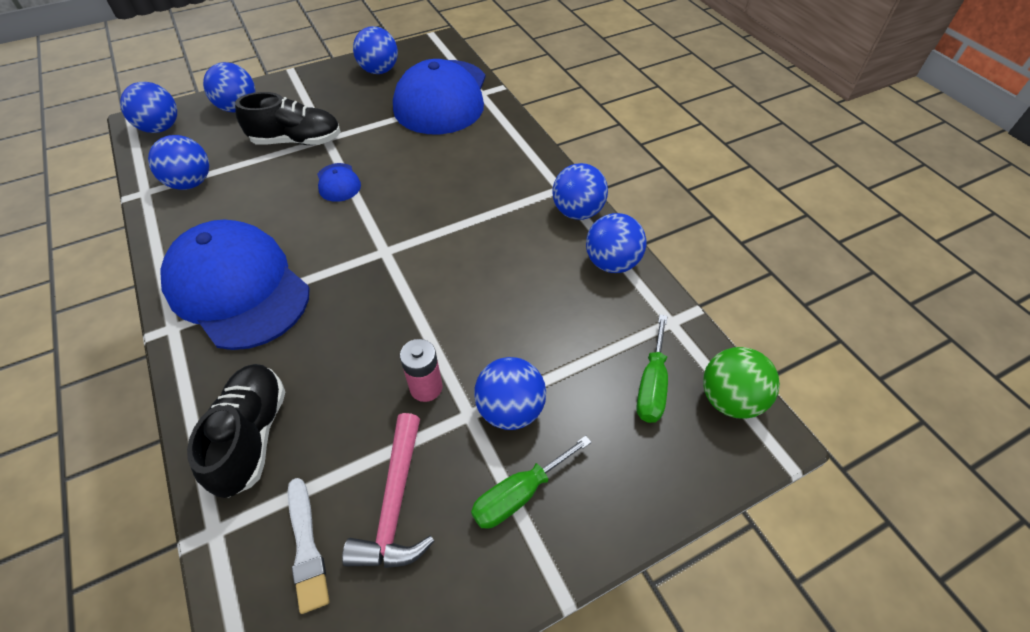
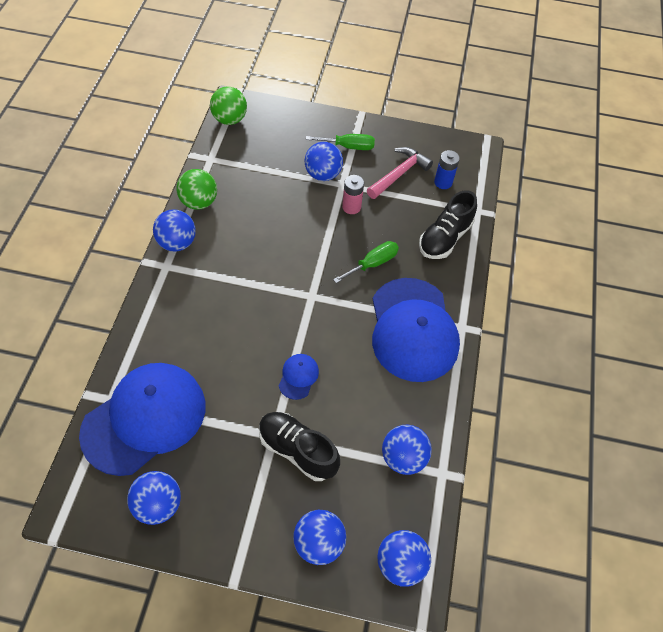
camera: 145 degrees left, 5 degrees up
white brush [288,478,329,614] -> blue battery [434,150,460,189]
blue ball [586,213,647,273] -> green ball [176,169,217,210]
green screwdriver [636,315,668,423] -> green screwdriver moved to [333,241,399,283]

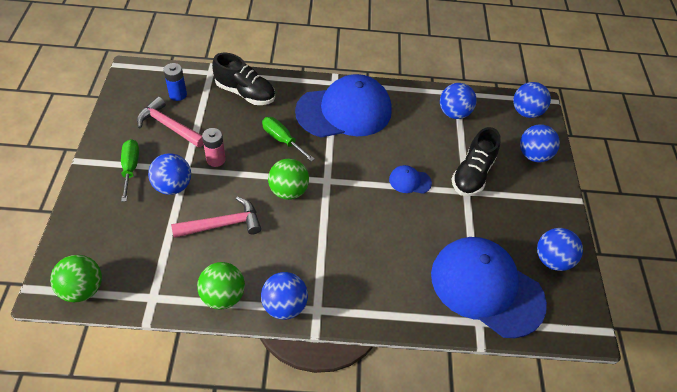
camera: 100 degrees left, 5 degrees down
none -> pink hammer [171,197,261,238]
none -> green ball [268,159,309,200]

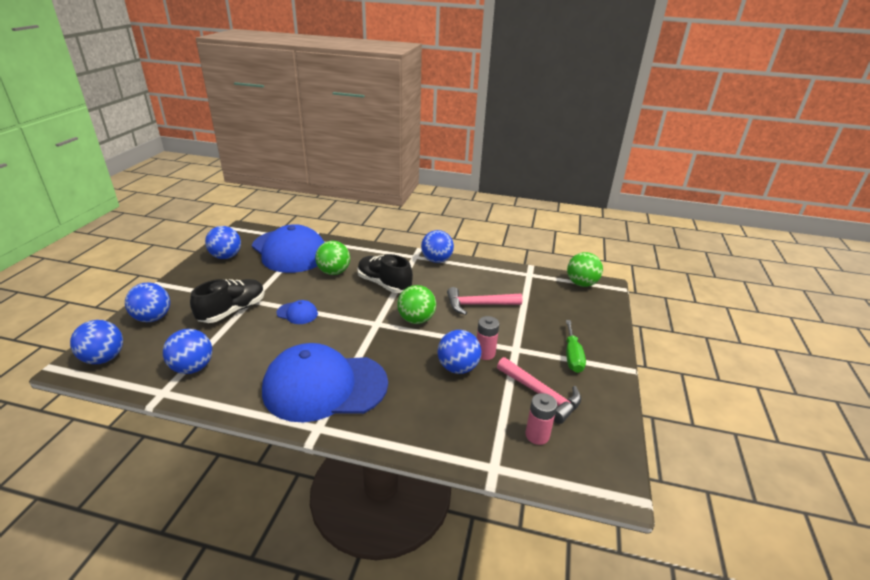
camera: 165 degrees left, 20 degrees down
blue ball [148,153,191,195] -> blue ball moved to [438,330,481,374]
blue battery [163,63,187,101] -> pink battery [526,393,557,445]
green ball [197,262,245,310] -> green ball moved to [315,241,350,275]
black shoe [212,53,275,105] -> black shoe moved to [357,254,413,293]
green screwdriver [262,117,315,162] -> none

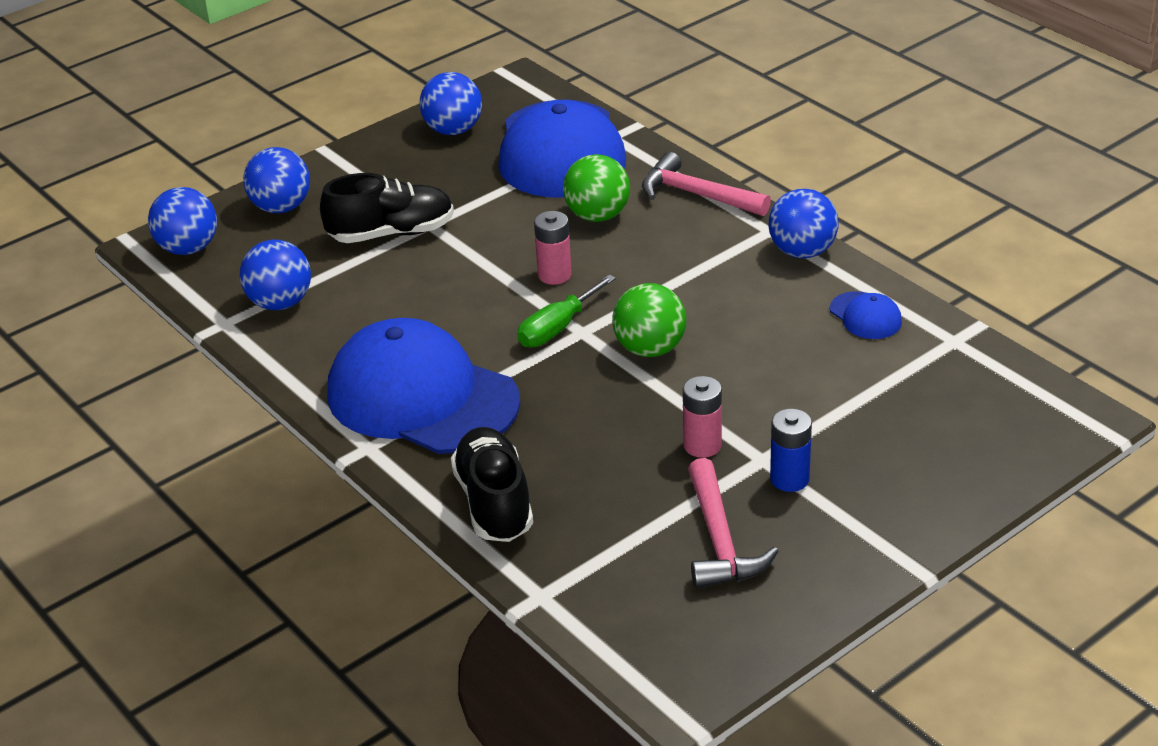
camera: 40 degrees right, 5 degrees up
blue cap [276,300,318,324] -> blue cap moved to [830,291,902,339]
black shoe [357,254,413,293] -> black shoe moved to [451,427,533,542]
blue ball [438,330,481,374] -> none
pink hammer [447,287,522,315] -> pink hammer moved to [642,152,771,216]
pink battery [526,393,557,445] -> pink battery moved to [534,211,572,285]
green screwdriver [566,320,586,373] -> green screwdriver moved to [517,275,616,347]
green ball [567,252,603,287] -> none
none -> blue battery [770,409,812,492]

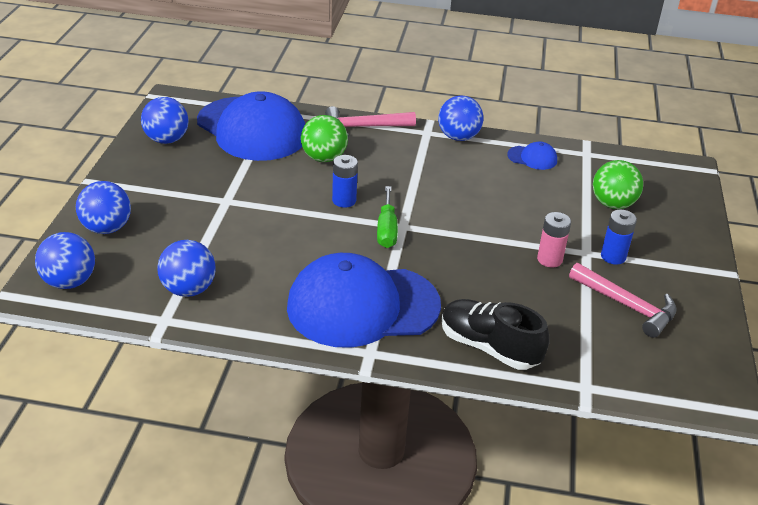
camera: 45 degrees left, 0 degrees up
black shoe [320,173,454,243] -> none
pink battery [534,211,572,285] -> blue battery [332,155,358,208]
green ball [612,283,686,357] -> green ball moved to [593,160,643,209]

